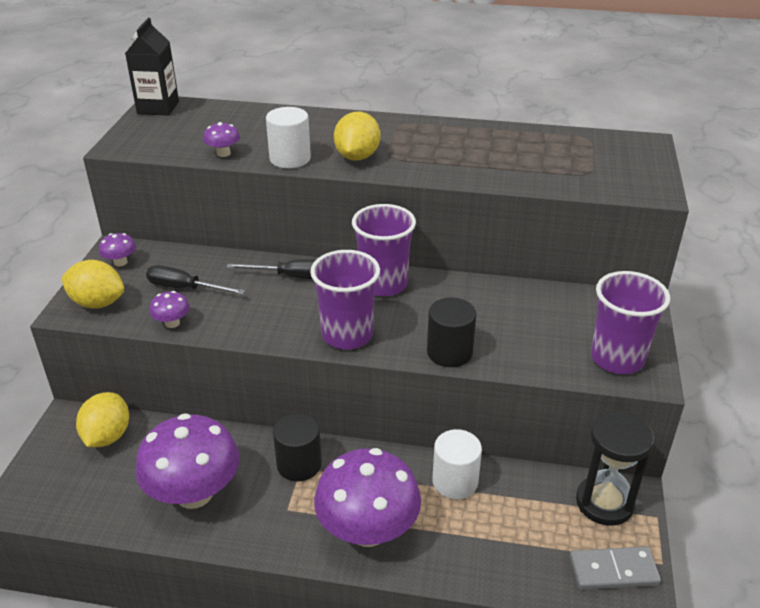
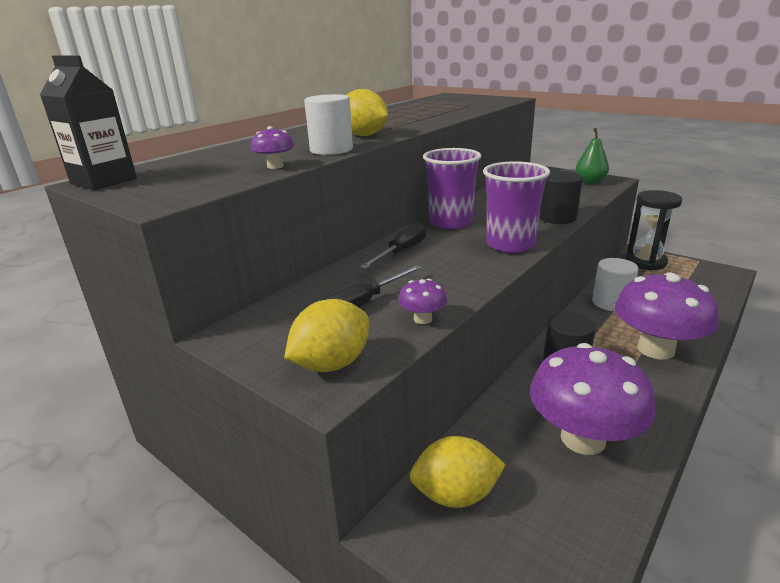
camera: 60 degrees left, 10 degrees down
yellow lemon [76,392,129,447] -> yellow lemon turned 45 degrees counterclockwise [410,436,506,508]
purple mushroom [99,233,136,266] -> none
grey domino [570,547,661,590] -> none
purple cup [591,271,670,374] -> green pear [575,128,609,184]

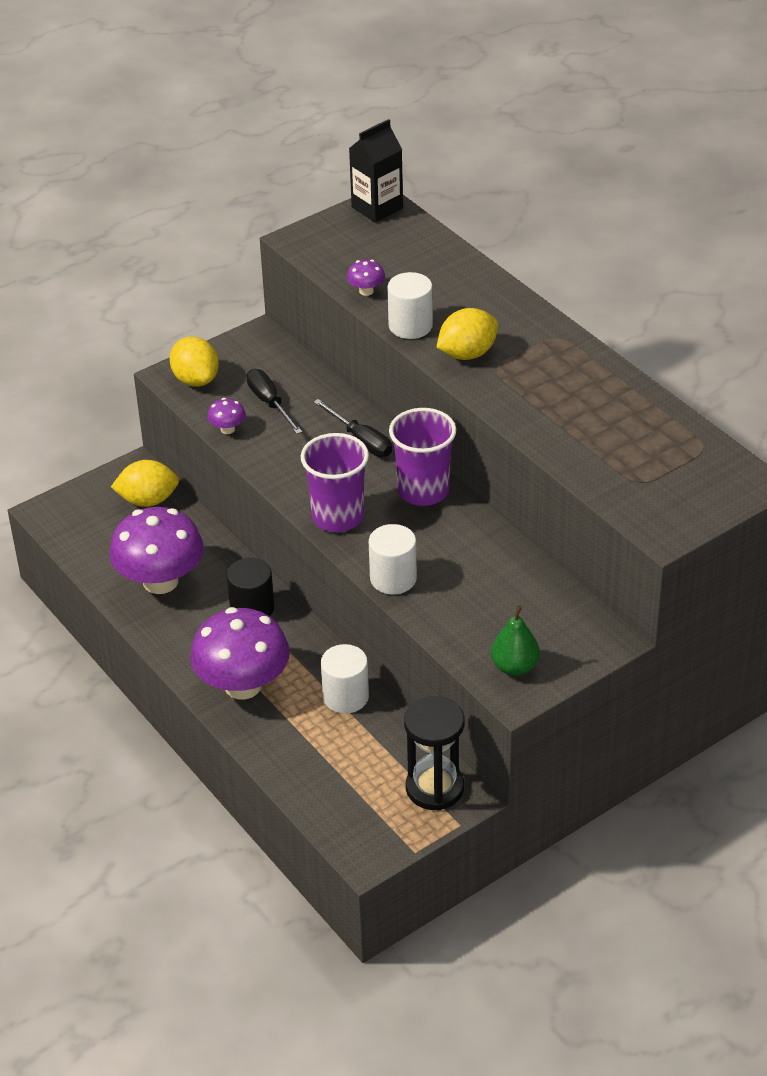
camera: 105 degrees right, 15 degrees up
yellow lemon [410,436,506,508] -> yellow lemon turned 75 degrees clockwise [111,460,179,507]
black cylinder [539,171,583,224] -> white cylinder [369,524,417,594]

